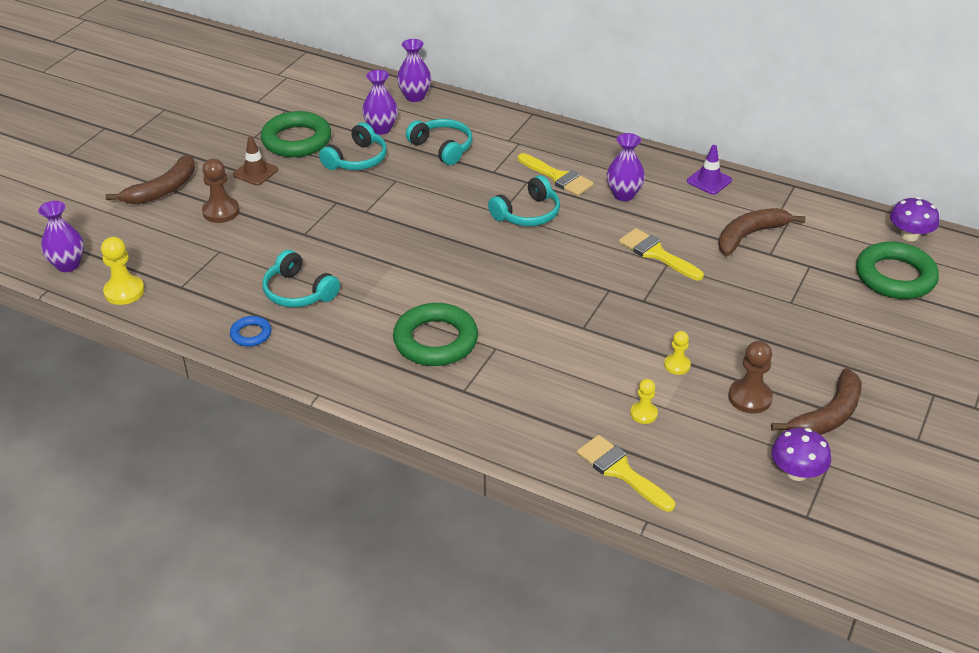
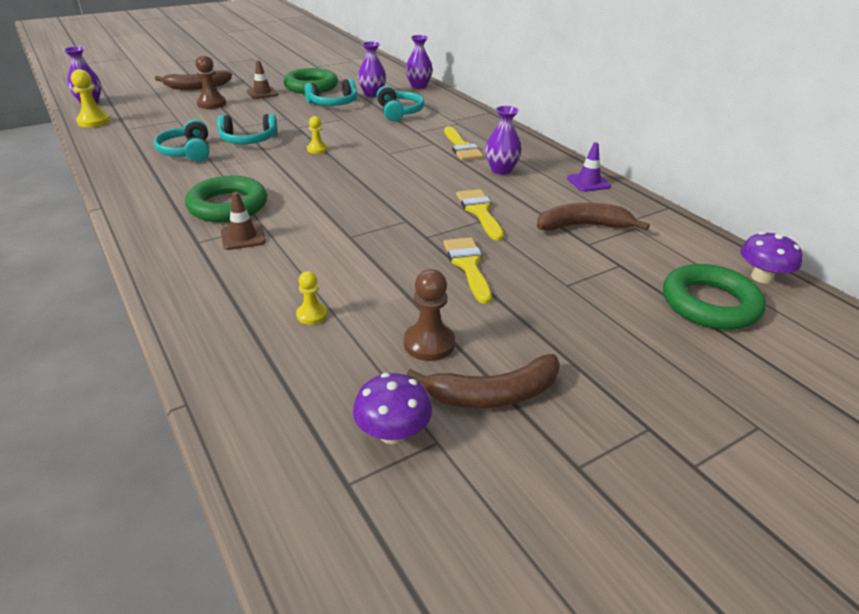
camera: 30 degrees right, 5 degrees down
blue ring [230,316,272,347] -> none
turquoise headphones [488,175,560,226] -> turquoise headphones moved to [217,114,278,144]
yellow brush [577,435,675,512] -> yellow brush moved to [443,237,492,304]
yellow pawn [664,331,691,375] -> yellow pawn moved to [307,116,327,154]
none -> brown traffic cone [221,192,266,250]

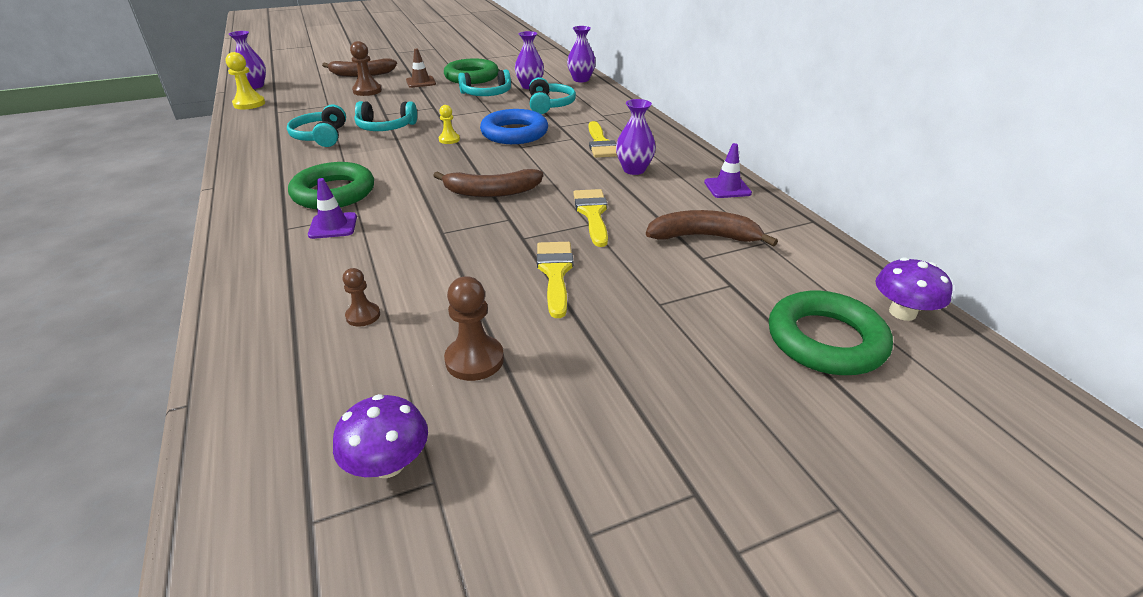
camera: 10 degrees right, 0 degrees up
brown traffic cone [221,192,266,250] -> purple traffic cone [308,178,357,239]
yellow pawn [296,271,327,325] -> brown pawn [342,268,380,327]
brown banana [407,354,560,408] -> brown banana moved to [433,169,543,197]
none -> blue ring [480,109,548,144]

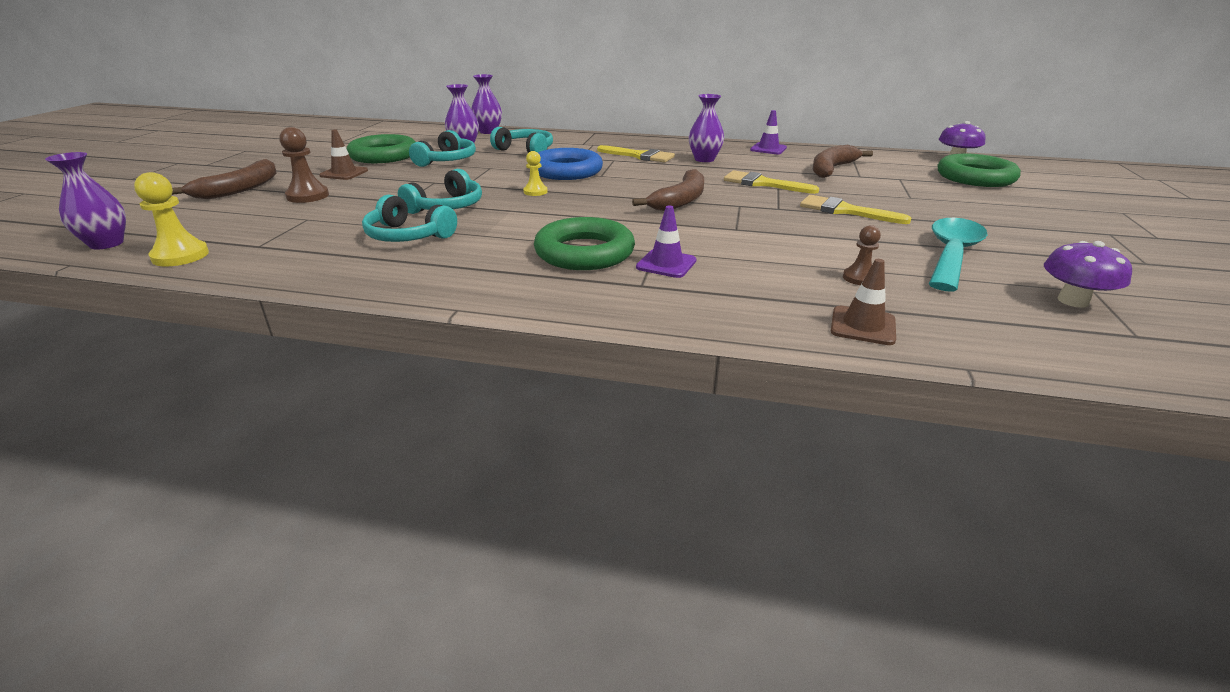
camera: 55 degrees left, 5 degrees down
brown pawn [444,276,504,381] -> turquoise spoon [929,218,988,291]
none -> brown traffic cone [831,259,896,345]

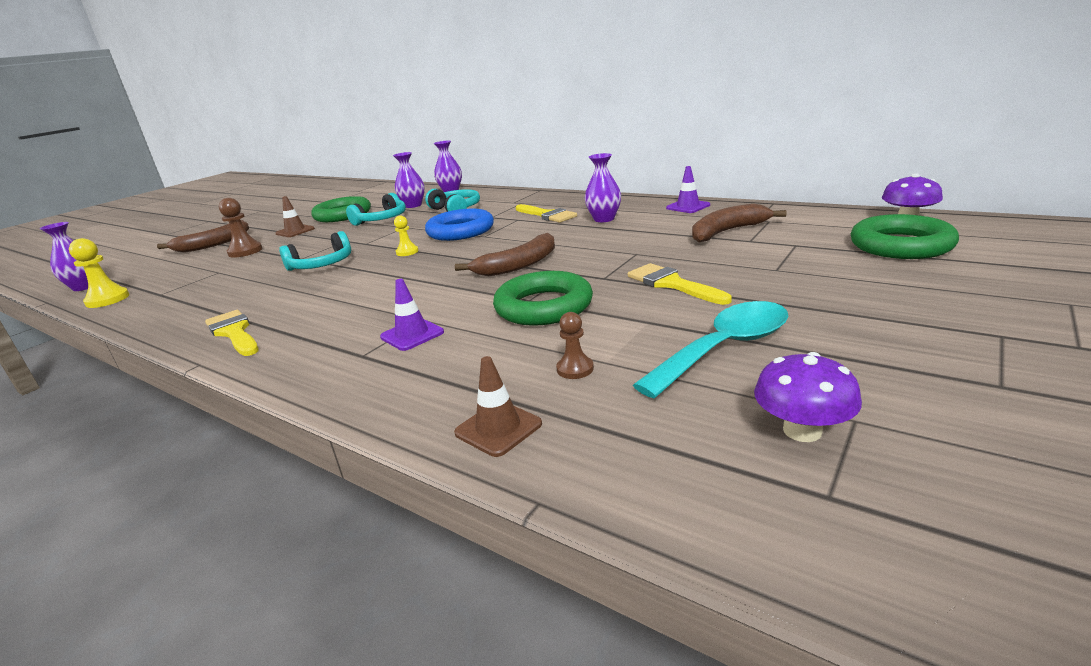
camera: 25 degrees right, 5 degrees down
turquoise headphones [362,194,457,242] -> none
green ring [534,217,635,270] -> green ring moved to [493,271,593,326]
yellow brush [724,170,819,194] -> yellow brush moved to [205,310,258,356]

